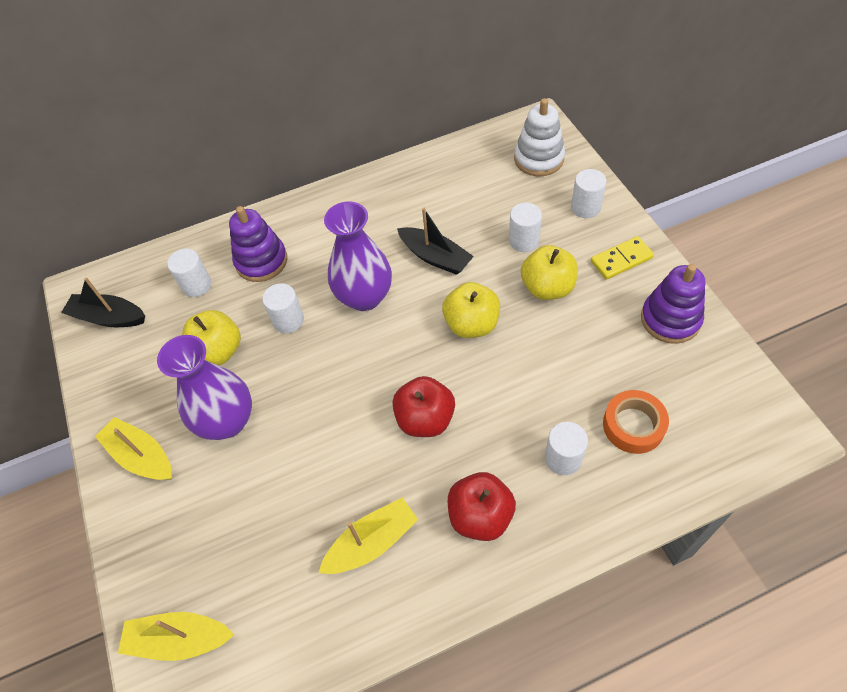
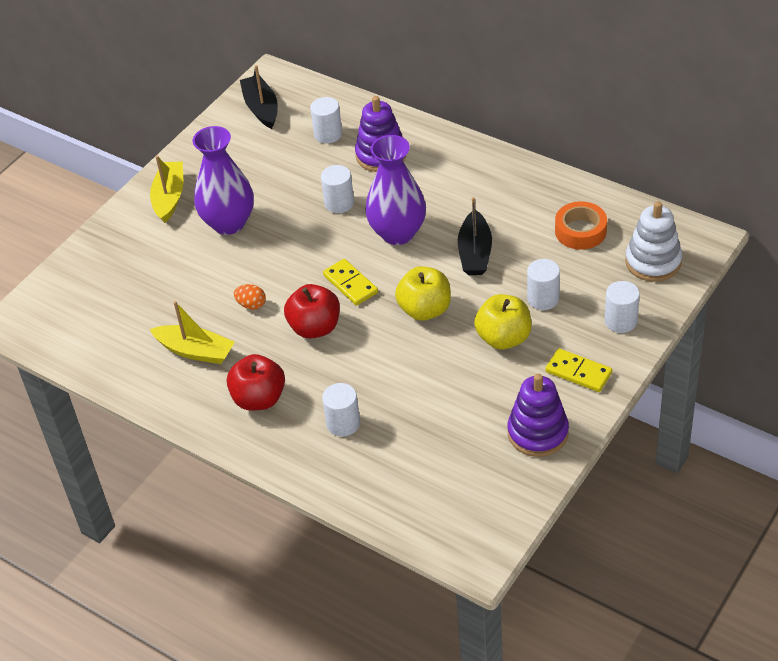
camera: 55 degrees right, 10 degrees down
yellow boat [118,612,234,661] -> none
yellow apple [182,310,241,365] -> none
orange tape [603,390,669,454] -> orange tape moved to [555,201,607,250]
none -> orange egg [234,284,266,310]
none -> yellow domino [323,259,378,306]

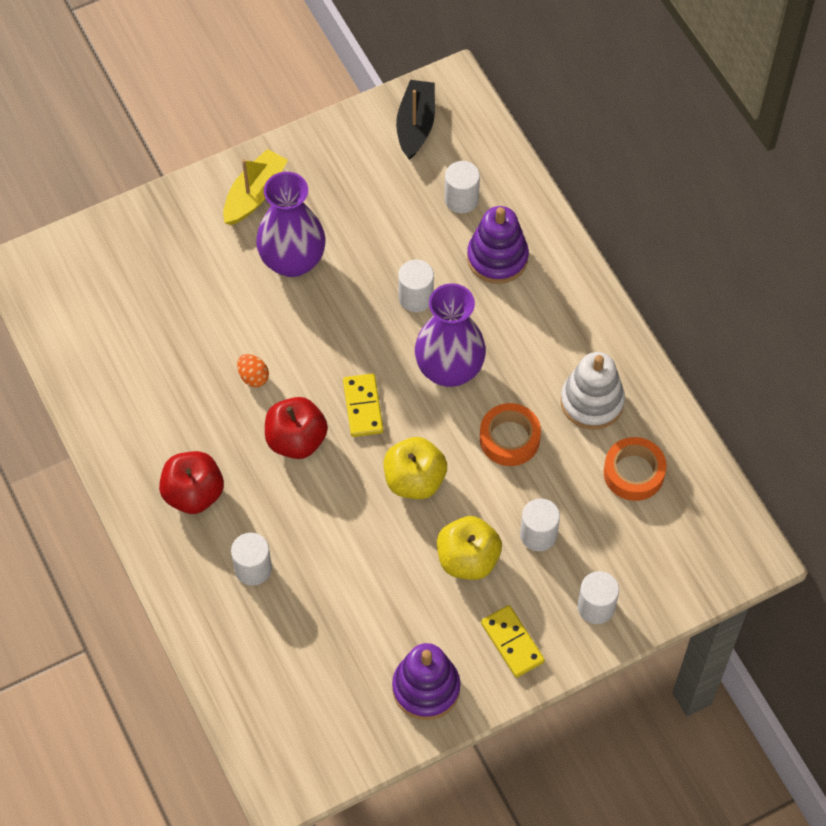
camera: 25 degrees right, 15 degrees up
yellow boat [150,301,235,364] -> none
black boat [458,197,492,275] -> orange tape [480,403,541,466]
white stacking toy [625,201,682,282] -> white stacking toy moved to [561,352,625,430]

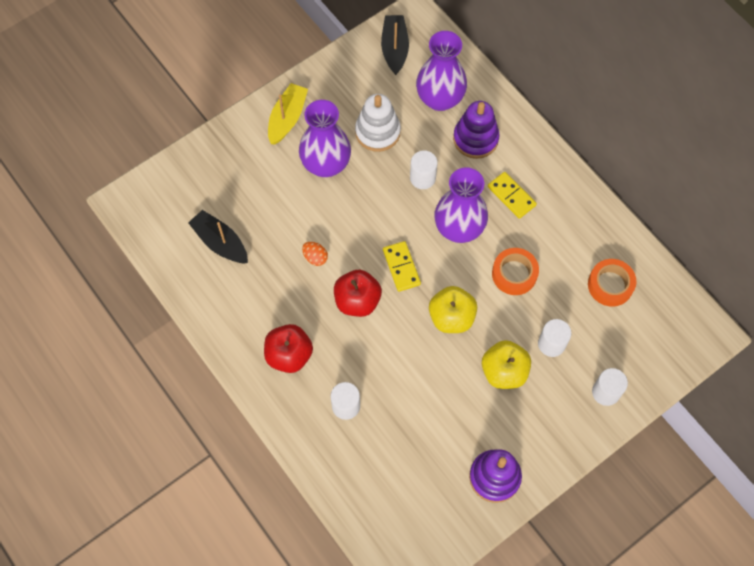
camera: 10 degrees left, 5 degrees up
white cylinder [445,161,480,213] -> purple vase [416,31,467,111]
yellow domino [481,605,545,678] -> yellow domino moved to [488,172,537,219]
white stacking toy [561,352,625,430] -> white stacking toy moved to [355,94,401,152]
none -> black boat [188,210,248,264]

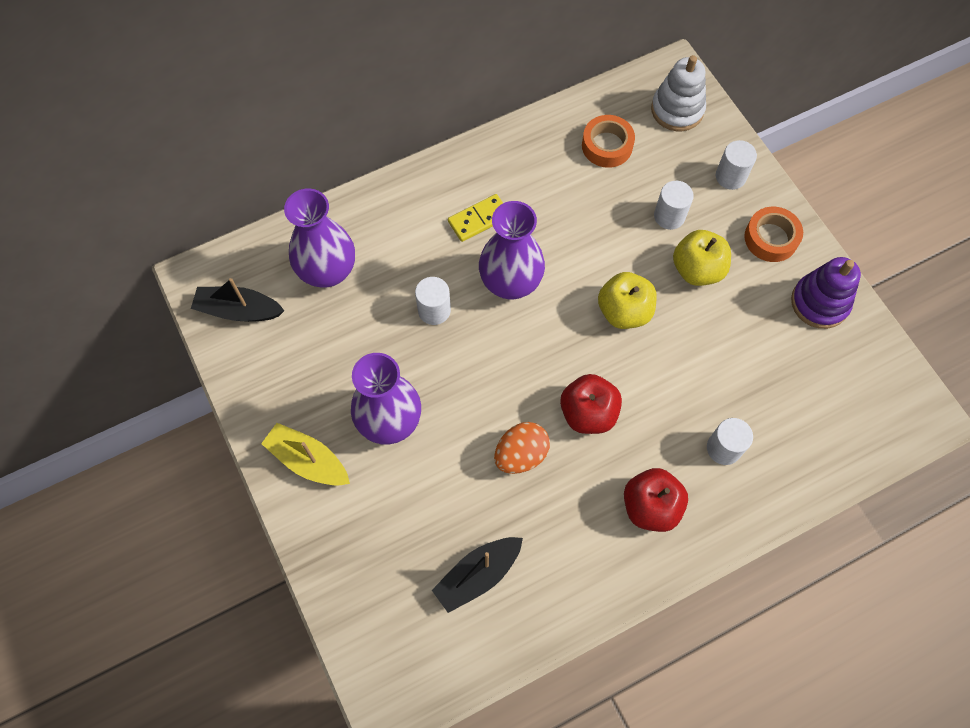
camera: 80 degrees left, 0 degrees up
orange egg [302,242,328,266] -> orange egg [494,422,550,474], size x1.65
white stacking toy [355,94,401,152] -> white stacking toy moved to [651,55,706,131]
yellow domino [383,241,421,292] -> none
purple stacking toy [453,101,499,159] -> none
orange tape [492,248,539,295] -> orange tape moved to [744,207,803,262]

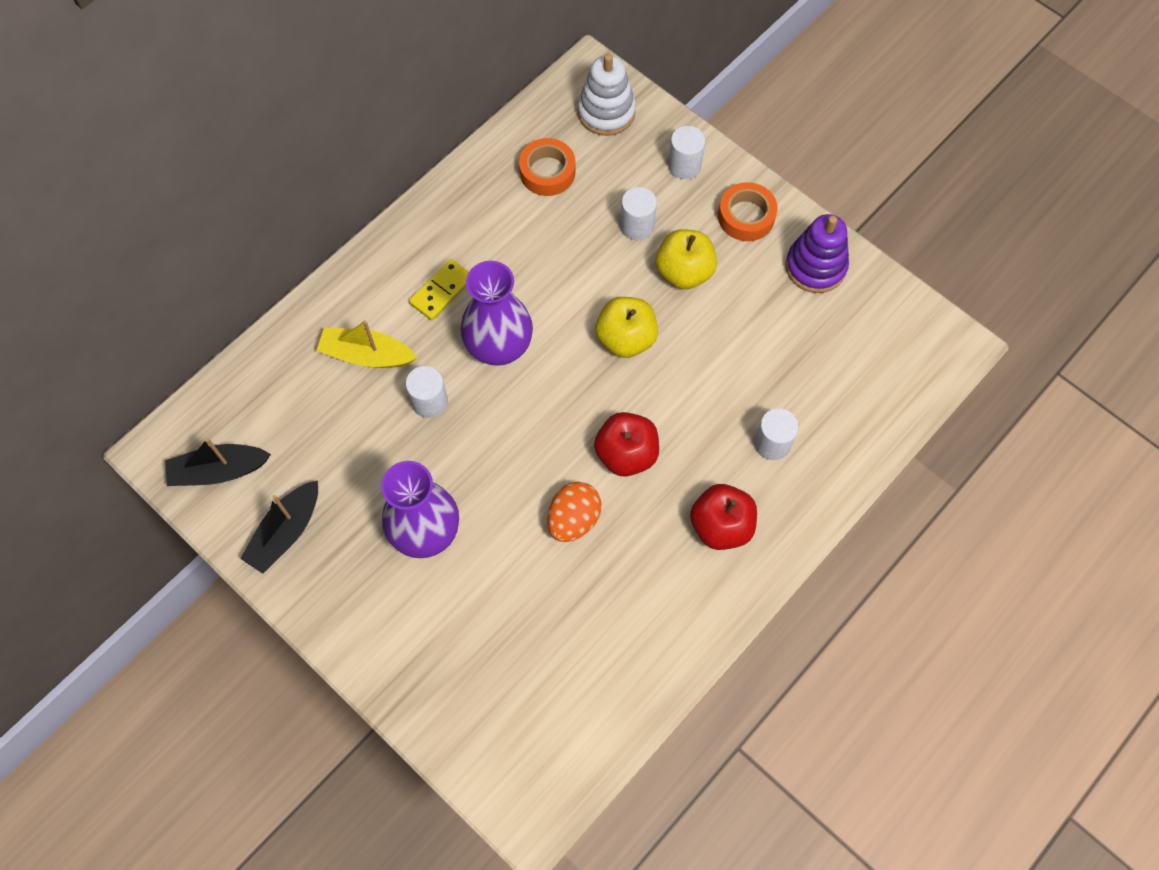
camera: 20 degrees left, 0 degrees up
yellow boat [261,423,350,486] -> yellow boat moved to [316,320,417,368]
purple vase [284,188,355,288] -> none
black boat [432,537,523,613] -> black boat moved to [240,480,318,574]

